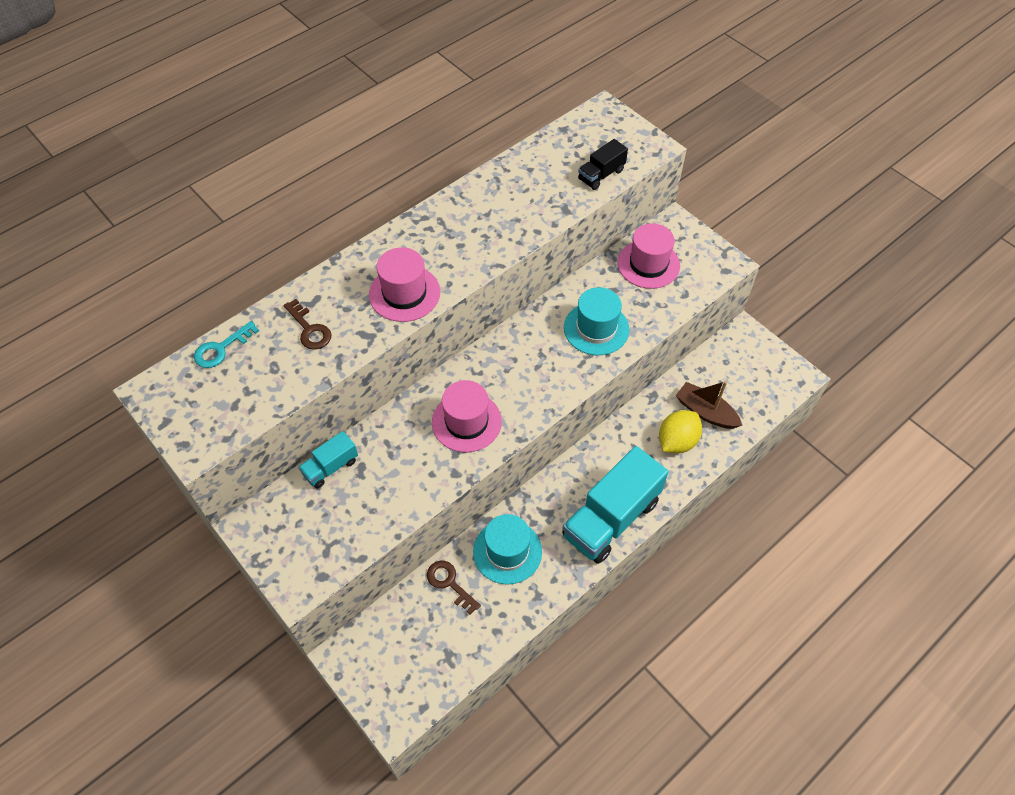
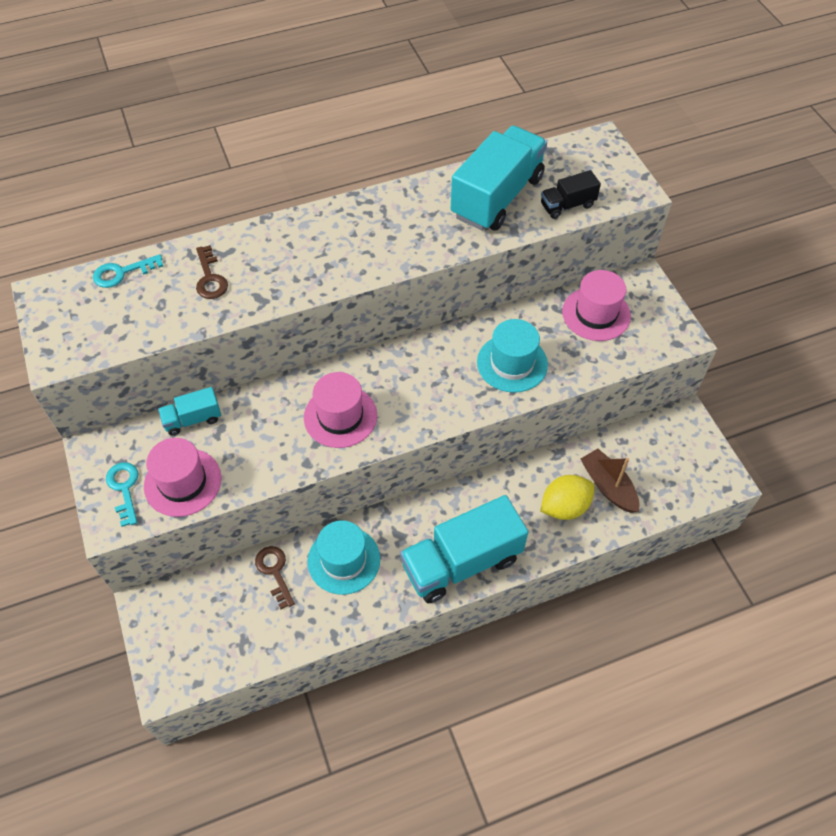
camera: 20 degrees right, 0 degrees up
pink hat [369,247,440,322] -> pink hat moved to [144,438,222,517]
none -> turquoise key [106,462,138,527]
none -> turquoise truck [451,126,547,231]

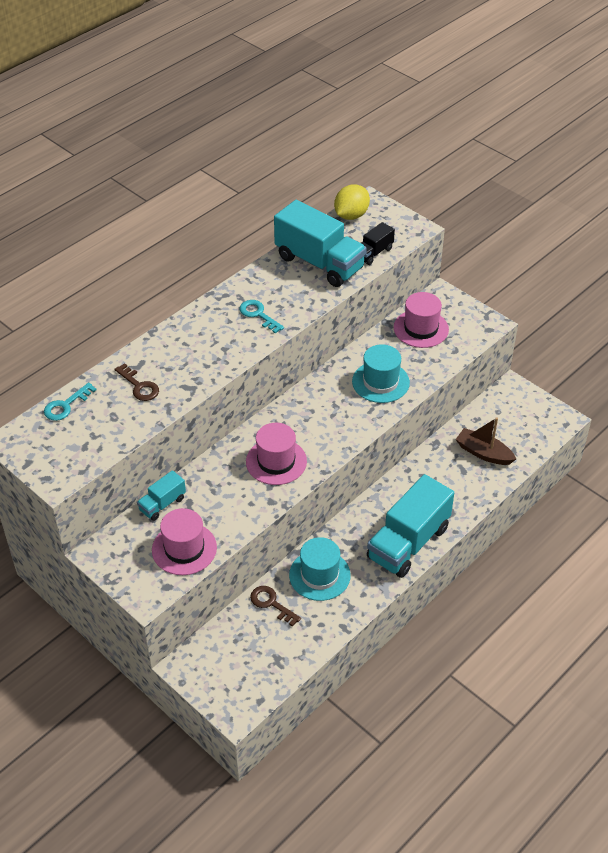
camera: 25 degrees left, 10 degrees down
turquoise key [106,462,138,527] -> turquoise key moved to [239,300,284,333]
turquoise truck [451,126,547,231] -> turquoise truck turned 120 degrees clockwise [274,200,367,287]
yellow lemon [540,475,595,520] -> yellow lemon moved to [334,184,370,220]

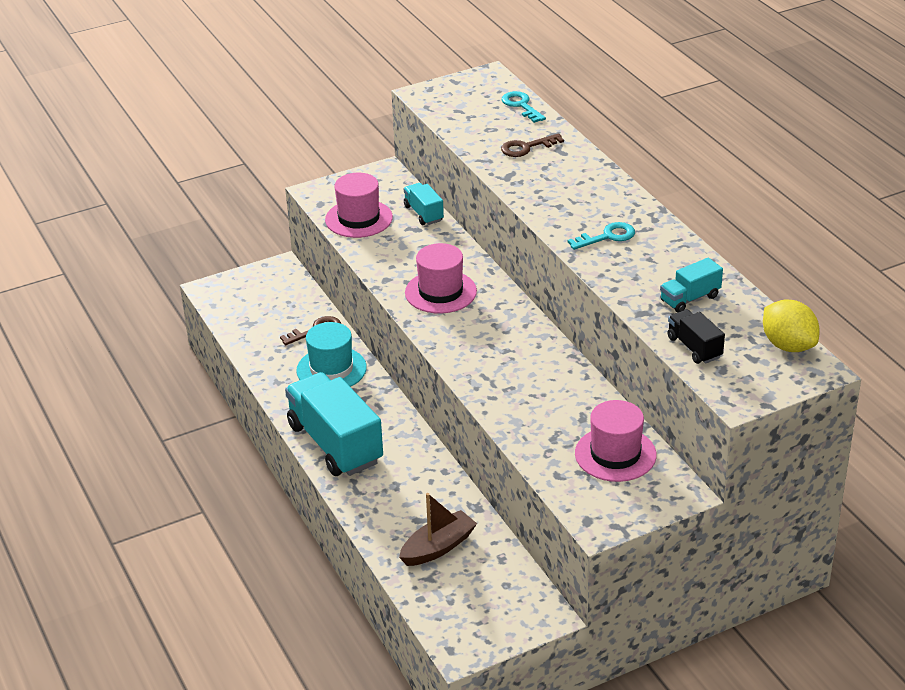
camera: 110 degrees right, 10 degrees down
turquoise truck [274,200,367,287] -> turquoise truck [660,258,723,312], size x0.48
turquoise hat [352,344,410,403] -> none

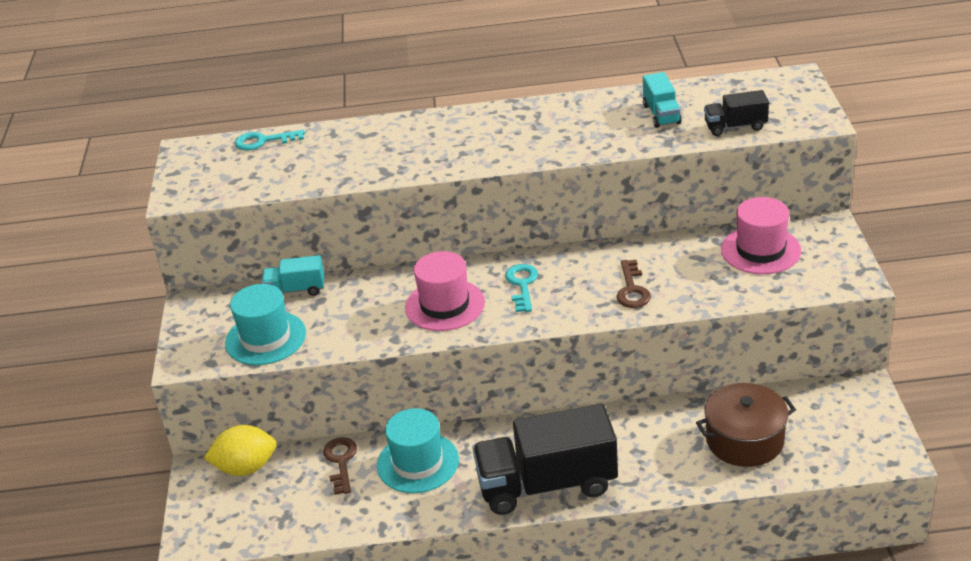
camera: 65 degrees left, 0 degrees up
turquoise truck [285,372,383,476] -> black truck [472,404,618,515]
pink hat [325,173,393,238] -> turquoise hat [225,284,306,365]
brown boat [399,493,477,566] -> brown pot [696,383,796,467]
brown key [501,133,564,157] -> brown key moved to [616,260,651,308]
turquoise key [567,222,635,250] -> turquoise key moved to [505,264,538,312]
yellow lemon [763,300,820,352] -> yellow lemon moved to [204,425,277,476]

